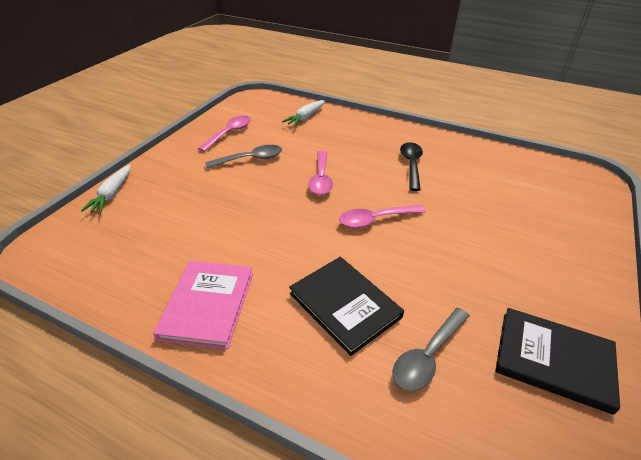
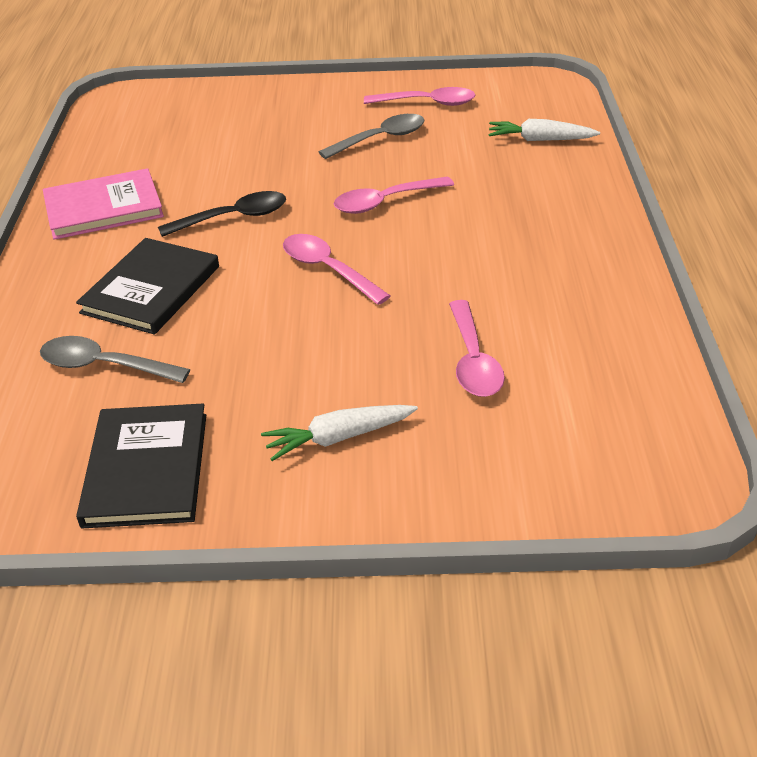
camera: 65 degrees right, 0 degrees up
white carrot [81,165,131,214] -> white carrot moved to [261,405,418,461]
grey spoon [205,145,282,168] -> grey spoon turned 75 degrees counterclockwise [319,114,424,159]
black spoon [400,142,423,191] -> black spoon moved to [158,191,286,237]
none -> pink spoon [449,300,505,397]

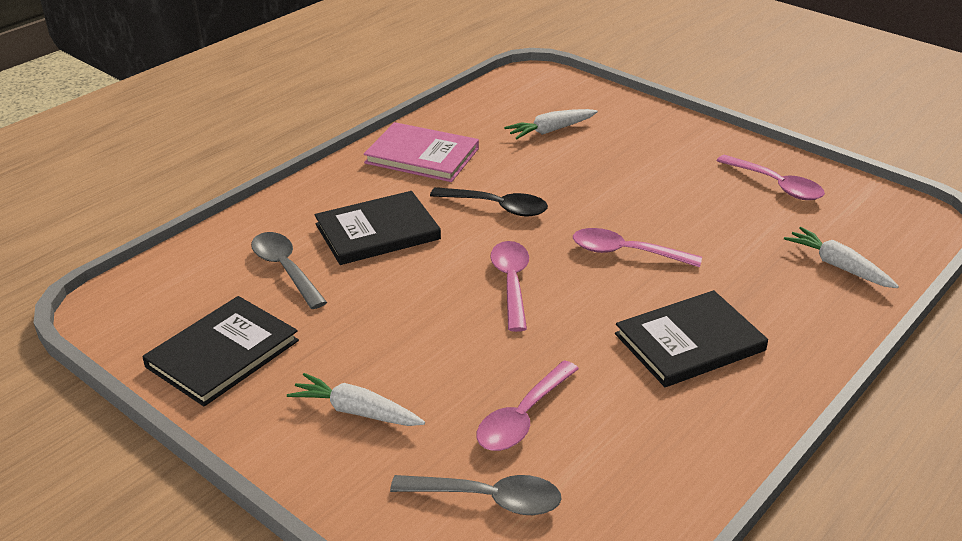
camera: 40 degrees right, 5 degrees down
grey spoon [319,114,424,159] -> grey spoon moved to [390,475,562,515]
none -> white carrot [504,109,598,139]
none -> black book [615,290,768,387]

